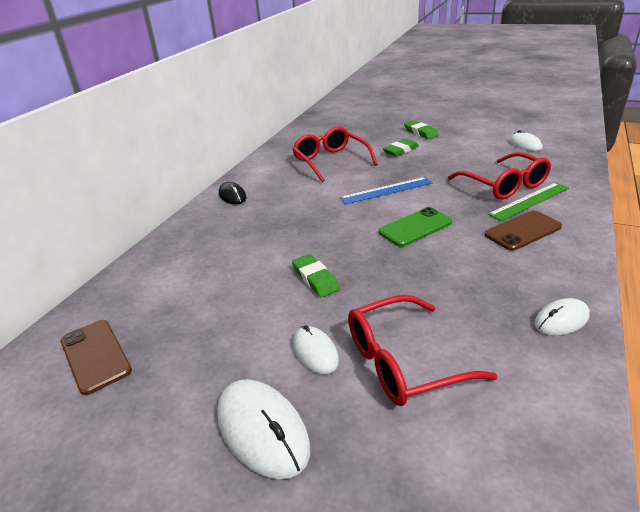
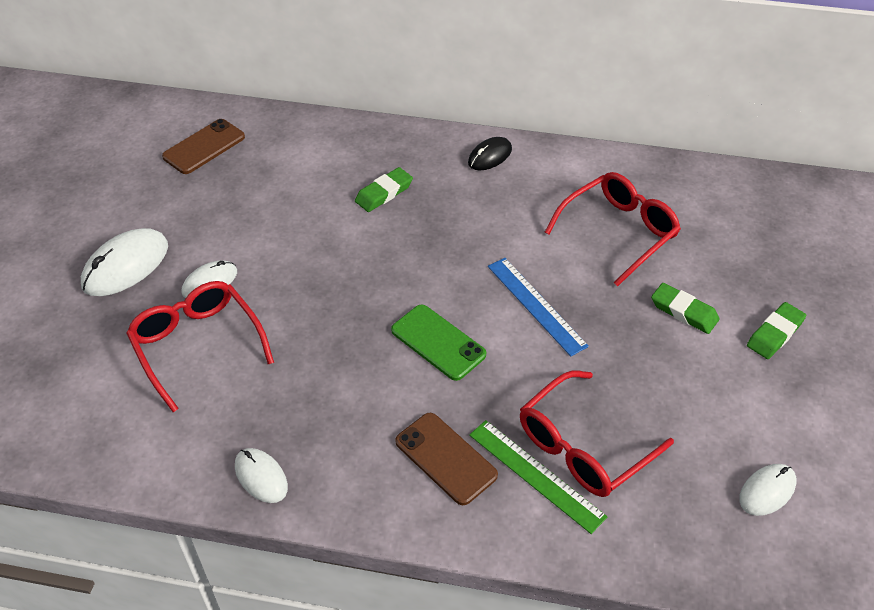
camera: 75 degrees right, 15 degrees up
green eraser [292,254,340,298] -> green eraser moved to [355,167,413,212]

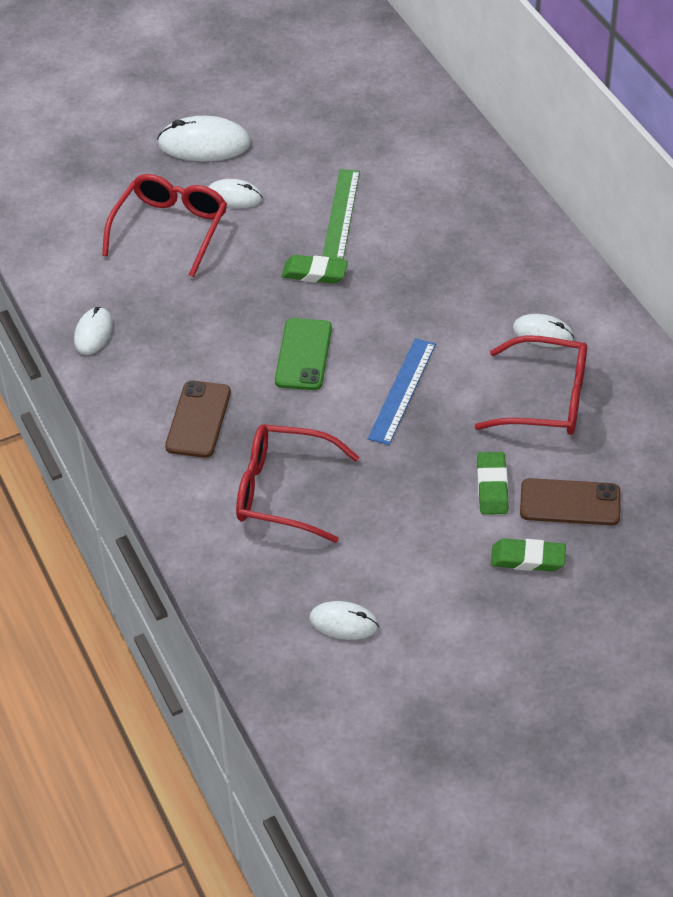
camera: 55 degrees right, 0 degrees up
brown phone [162,119,245,174] -> brown phone moved to [520,478,621,525]
green eraser [355,167,413,212] -> green eraser moved to [282,255,348,284]
black mouse [468,137,512,170] -> none
green ruler [469,420,607,534] -> green ruler moved to [323,169,360,260]
none -> white mouse [513,314,574,347]

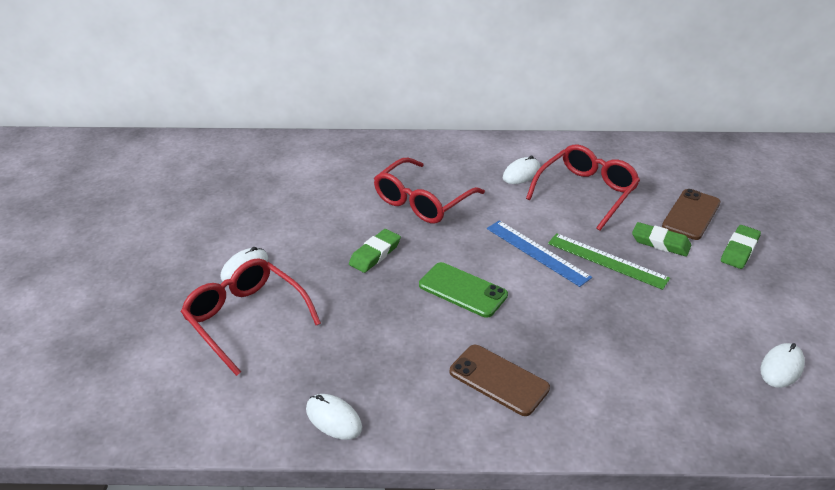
camera: 65 degrees left, 10 degrees down
white mouse [157,116,251,161] -> none
red glasses [236,424,360,543] -> red glasses moved to [374,158,485,224]
green ruler [323,169,360,260] -> green ruler moved to [548,233,670,290]

